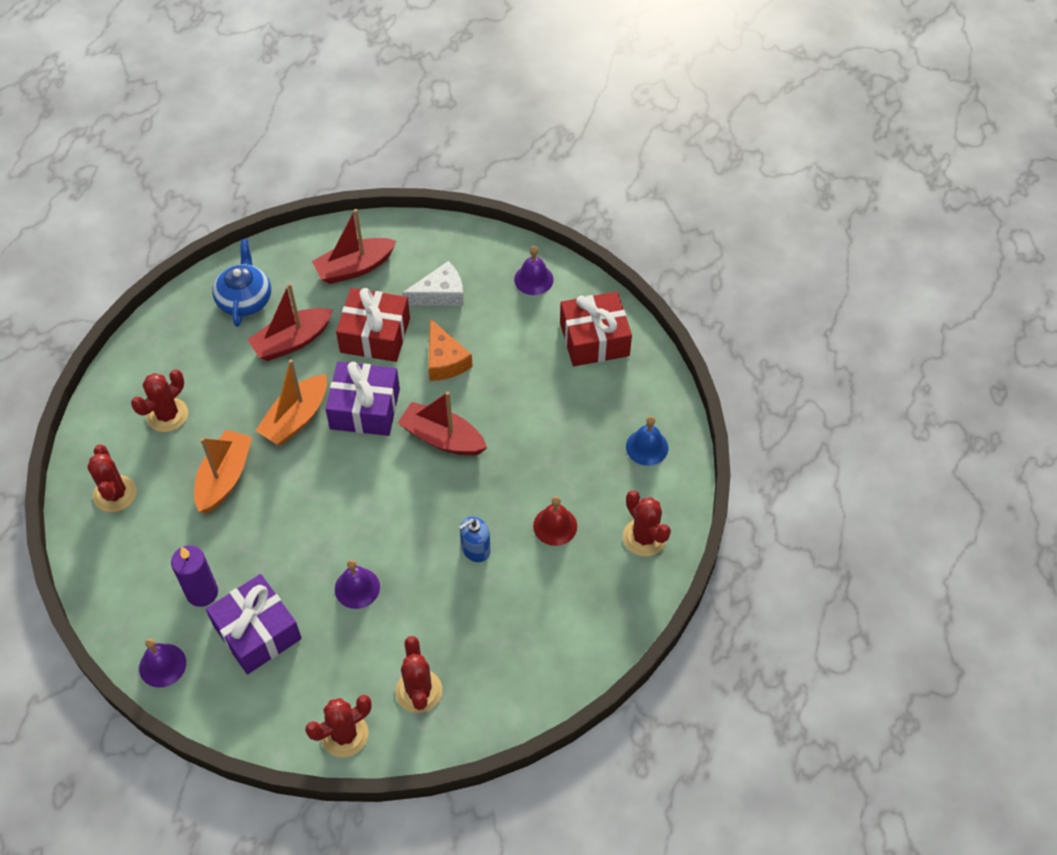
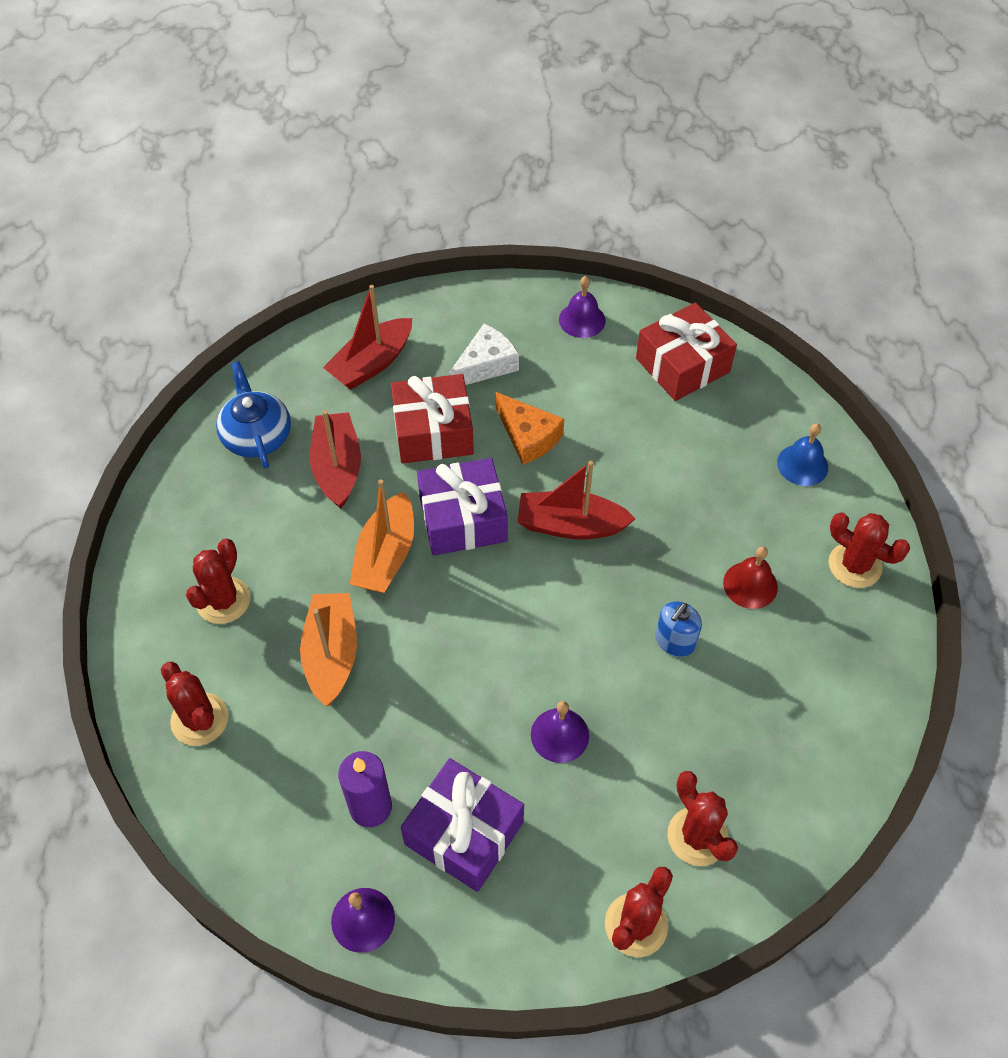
camera: 20 degrees left, 0 degrees up
red boat [247,283,333,361] -> red boat turned 135 degrees clockwise [310,410,361,509]

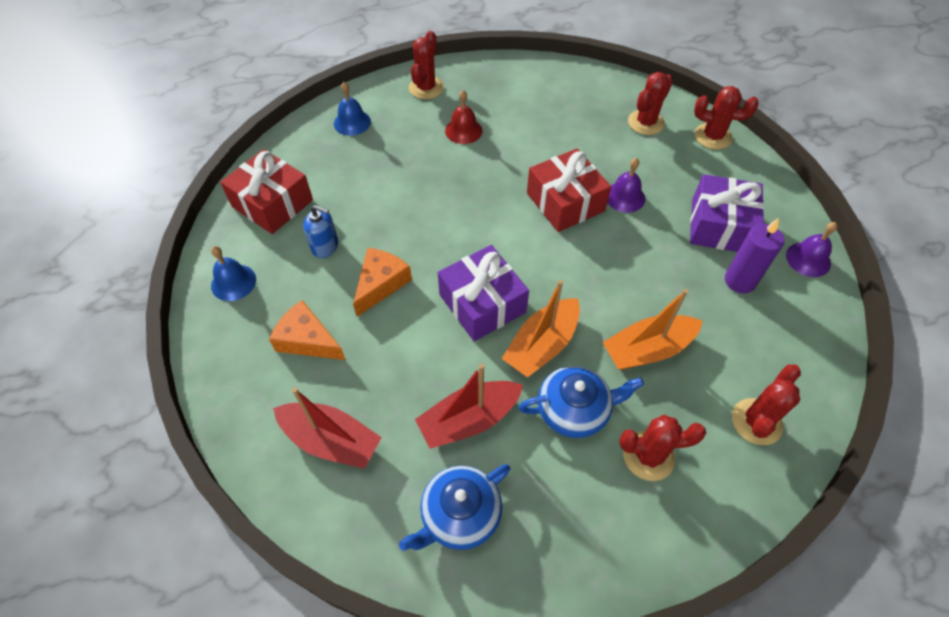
camera: 110 degrees left, 0 degrees up
orange boat [350,479,414,593] -> orange boat turned 135 degrees clockwise [502,280,580,378]
red gift [391,374,474,464] -> red gift moved to [527,149,611,232]
white cheese [449,324,519,385] -> orange cheese [269,300,345,360]
red boat [517,461,636,539] -> none
purple bell [559,276,606,338] -> blue bell [211,246,256,301]
blue soap dispenser [655,602,702,657] -> blue soap dispenser moved to [303,205,338,258]
none -> blue teapot [518,366,644,438]

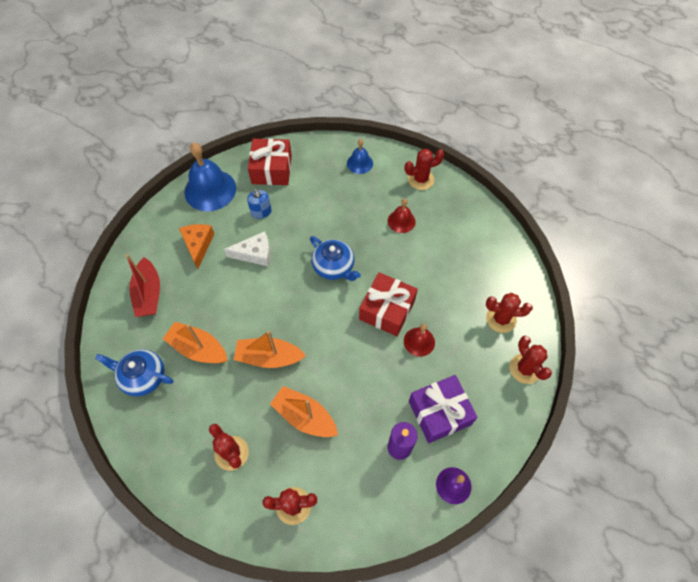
camera: 55 degrees right, 5 degrees up
blue bell [211,246,256,301] -> blue bell [184,142,236,211], size x1.90
orange cheese [353,248,412,317] -> white cheese [224,231,271,267]
red boat [415,364,523,449] -> orange boat [163,322,227,363]
purple gift [438,245,529,341] -> none
blue teapot [518,366,644,438] -> blue teapot moved to [310,236,361,281]
purple bell [607,158,645,213] -> red bell [404,324,435,357]

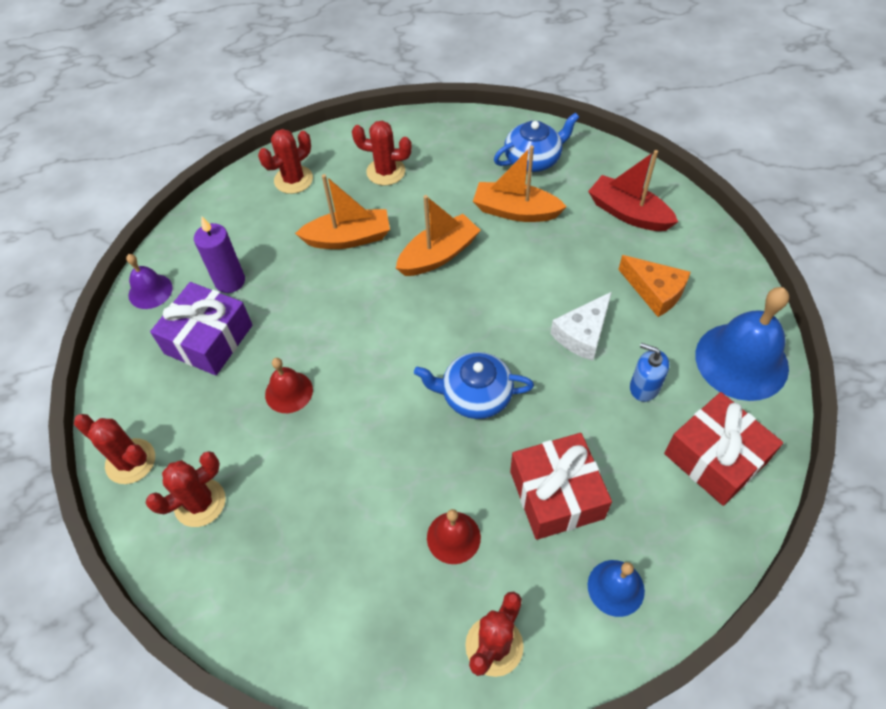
camera: 140 degrees right, 5 degrees down
orange boat [163,322,227,363] -> orange boat turned 150 degrees counterclockwise [473,146,567,222]
red gift [359,272,418,336] -> red gift moved to [510,433,612,540]

